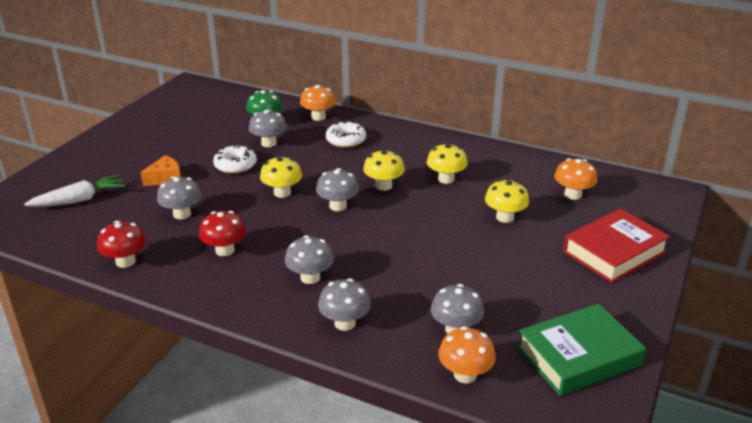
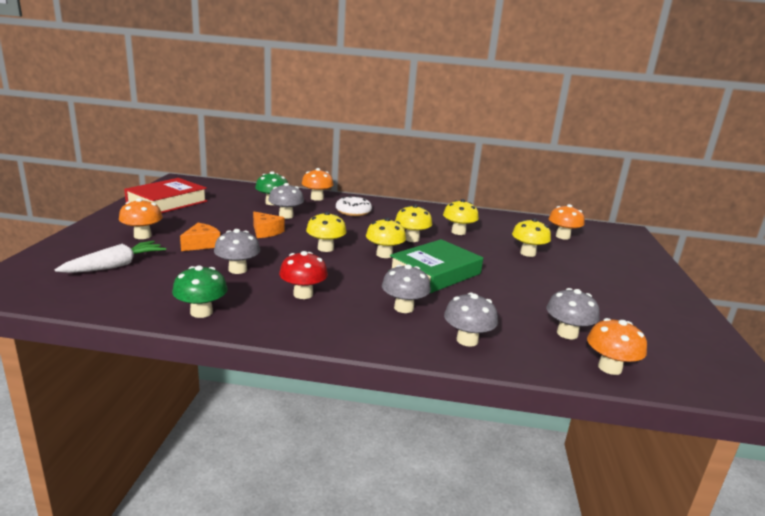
camera: 20 degrees left, 10 degrees down
red mushroom [97,221,146,268] -> green mushroom [172,265,228,318]
white donut [213,145,257,174] -> orange cheese [253,212,285,238]
grey mushroom [316,168,359,211] -> yellow mushroom [366,218,406,258]
green book [517,304,646,396] -> green book moved to [390,239,483,293]
red book [563,208,670,283] -> red book moved to [124,178,207,213]
none -> orange mushroom [119,198,163,239]

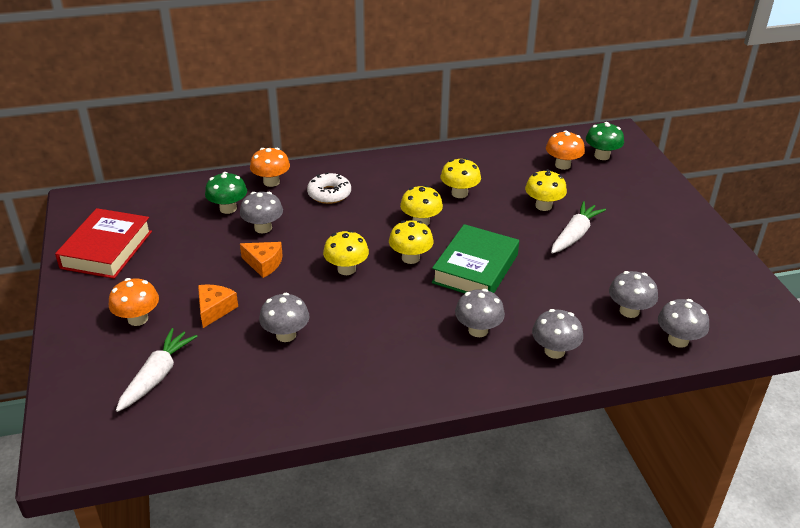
camera: 20 degrees left, 15 degrees up
green mushroom [172,265,228,318] -> green mushroom moved to [586,122,624,160]
red mushroom [279,251,328,299] -> none
orange mushroom [587,318,647,375] -> grey mushroom [658,299,709,348]
none -> white carrot [551,201,606,254]

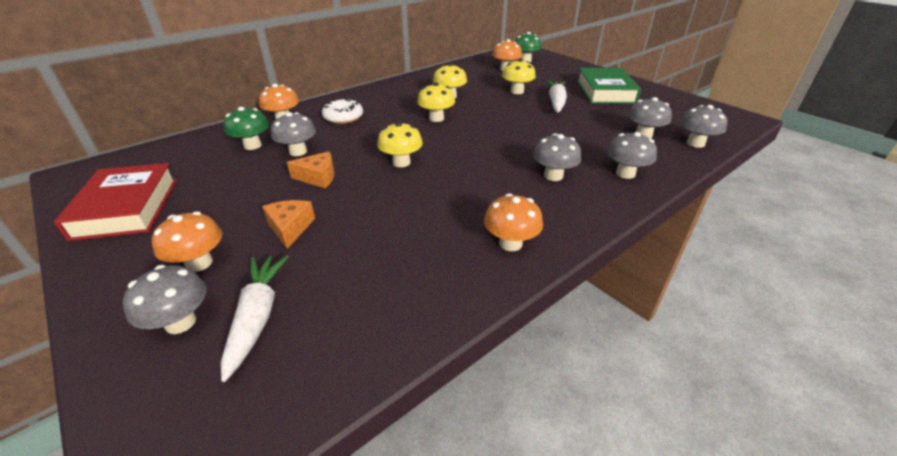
camera: 25 degrees left, 0 degrees up
grey mushroom [259,293,310,342] -> grey mushroom moved to [122,265,207,334]
yellow mushroom [389,220,434,264] -> none
green book [432,224,519,293] -> green book moved to [577,68,641,104]
none -> orange mushroom [484,193,543,251]

